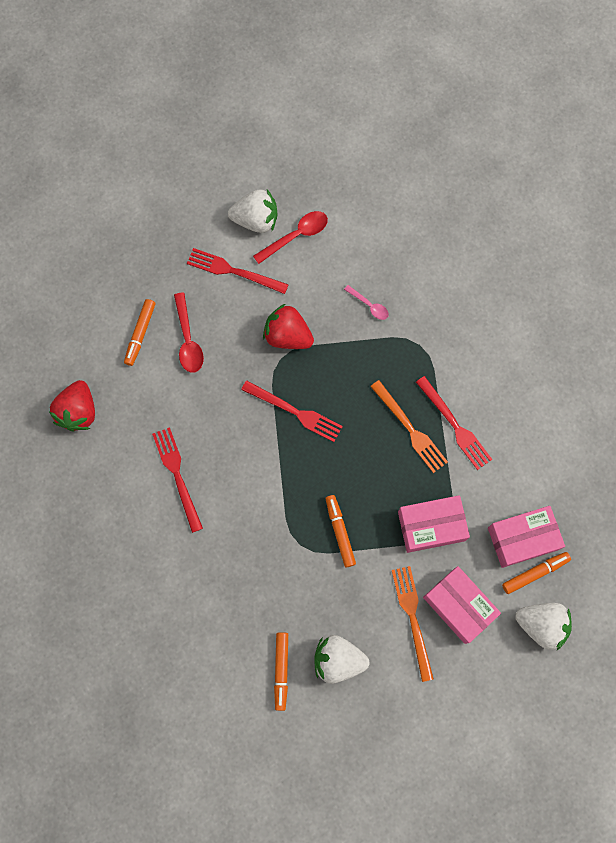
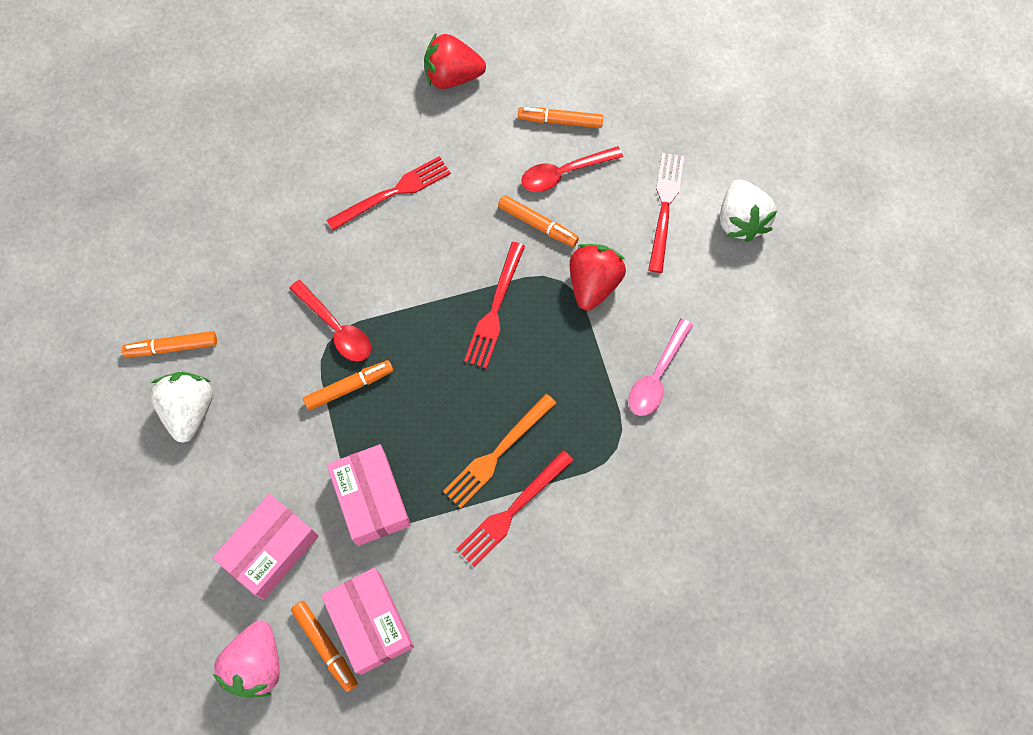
camera: 80 degrees right, 5 degrees down
red spoon [253,211,328,264] -> red spoon moved to [289,280,371,361]
pink spoon [344,285,389,320] -> pink spoon [628,319,693,416], size x1.62
orange fork [392,566,434,682] -> none
white strawberry [515,603,572,650] -> pink strawberry [213,621,280,697]
none -> orange marker [498,195,579,247]

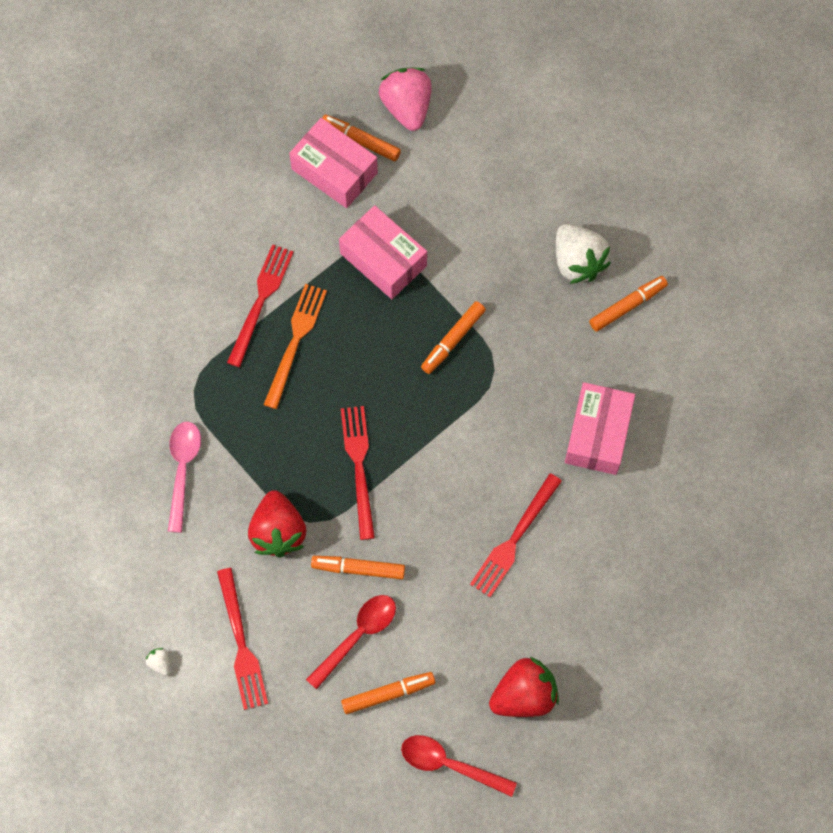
camera: 155 degrees right, 0 degrees up
pink box [212,494,319,599] -> pink box moved to [565,382,635,475]
red spoon [289,280,371,361] -> red spoon moved to [401,735,517,797]
white strawberry [720,180,777,242] -> white strawberry [145,648,170,676], size x0.41

